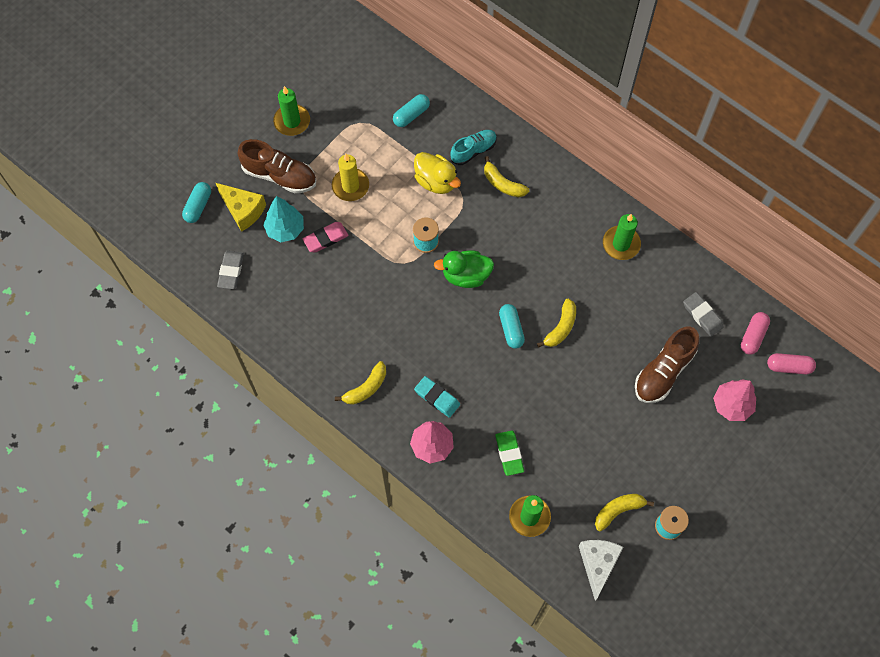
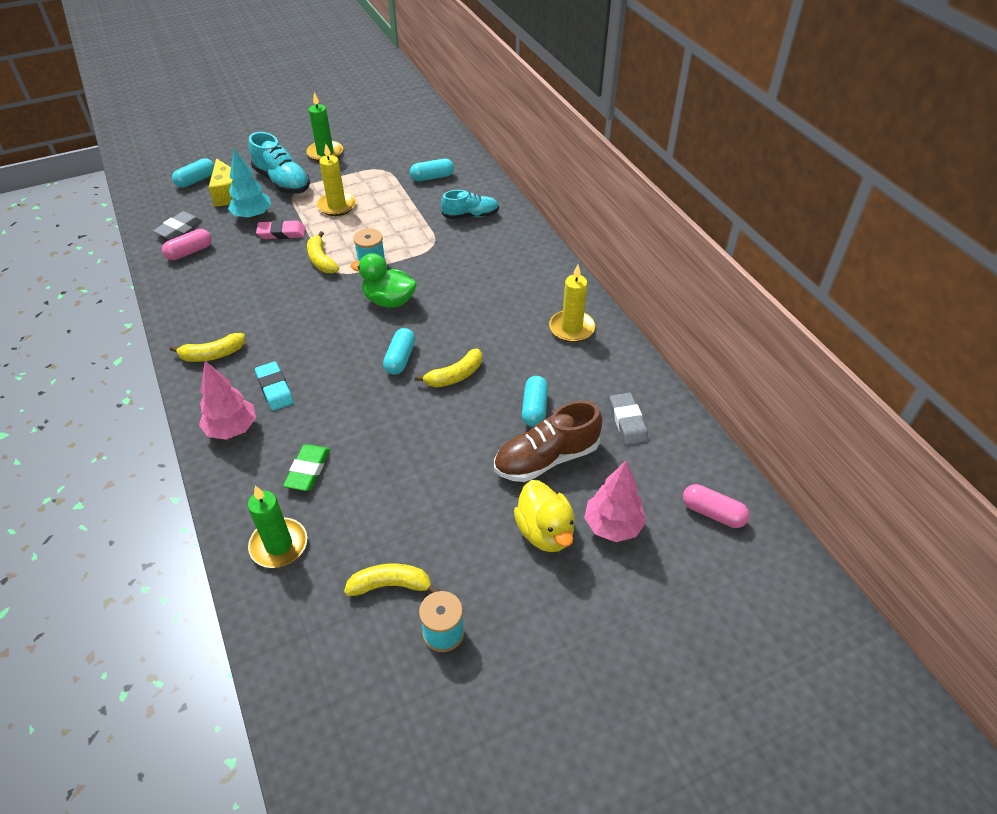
camera: 25 degrees right, 20 degrees down
brown shoe [238,139,316,193] -> turquoise shoe [249,132,310,194]
yellow duck [414,152,461,194] -> yellow duck moved to [514,480,575,552]
yellow banana [484,156,529,197] -> yellow banana moved to [307,231,339,273]
white cheese [579,540,624,601] -> none
green candle [603,214,641,260] -> yellow candle [549,265,595,342]
pink capsule [741,312,770,355] -> pink capsule moved to [162,229,212,260]
none -> turquoise capsule [522,376,548,427]

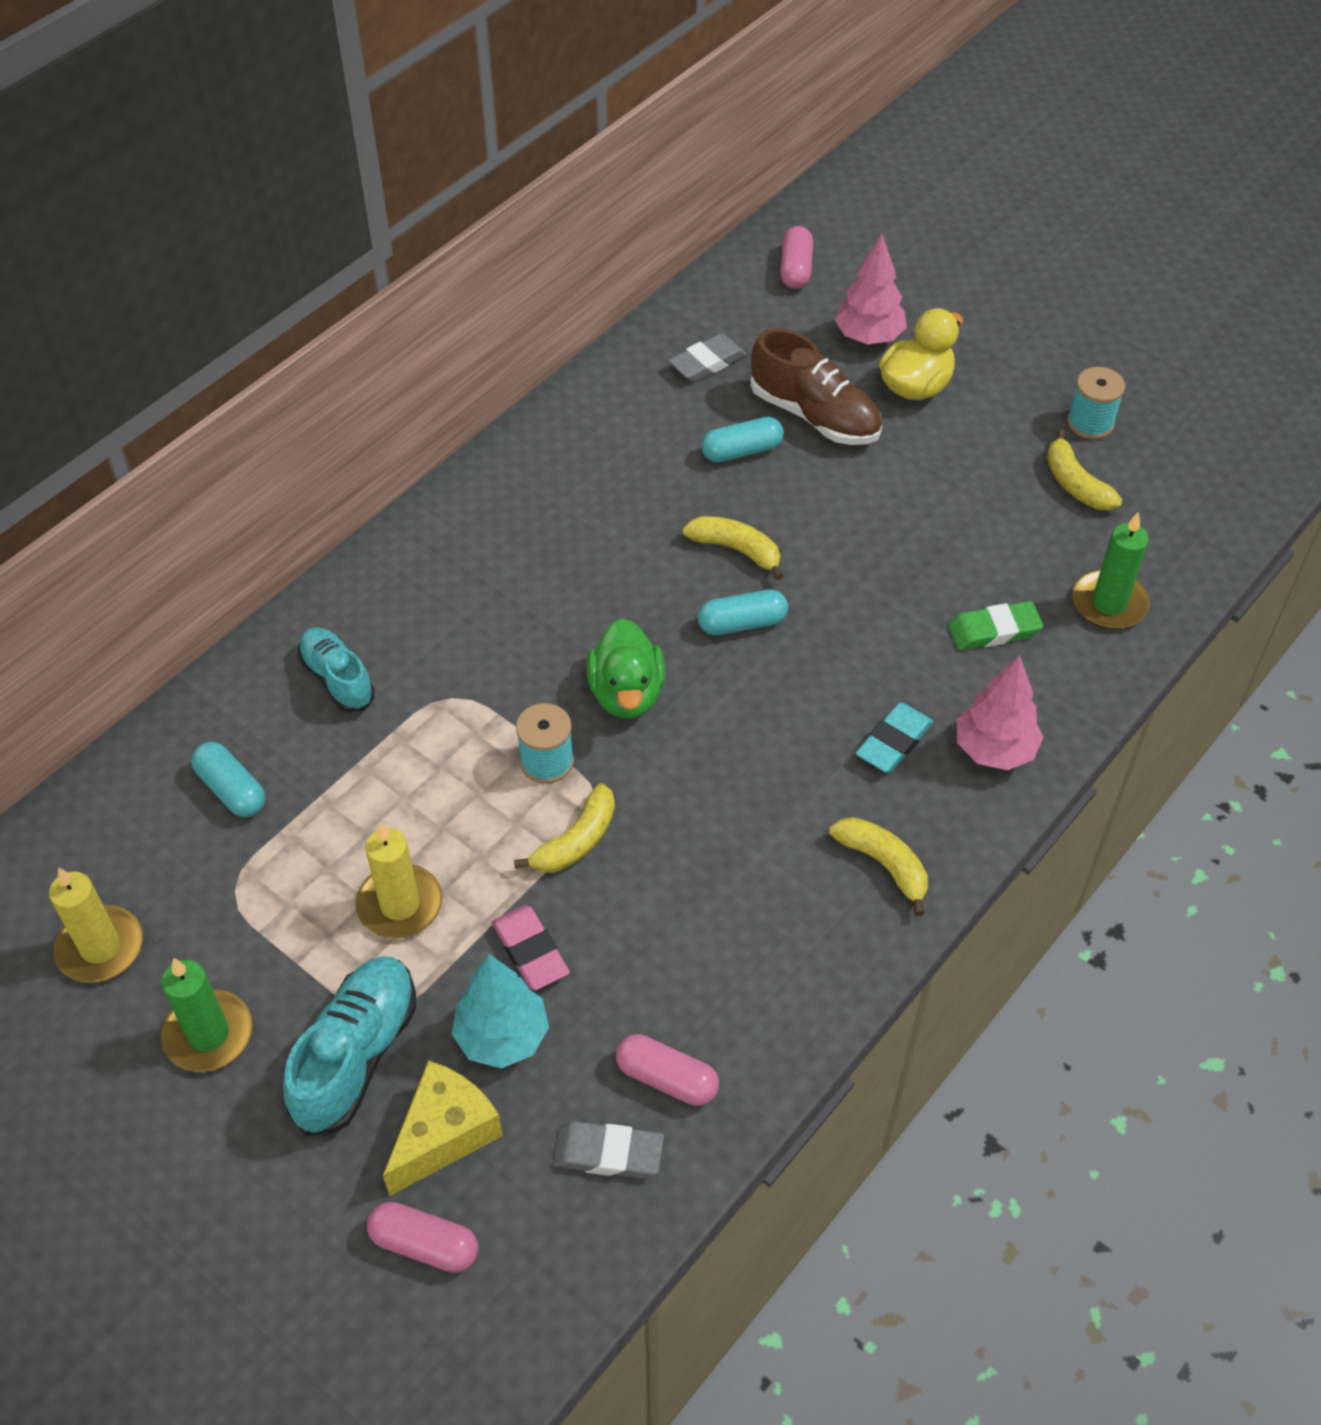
camera: 115 degrees left, 5 degrees up
turquoise capsule [172,158,214,188] -> pink capsule [367,1202,478,1273]
yellow candle [549,265,595,342] -> yellow candle moved to [49,867,143,983]

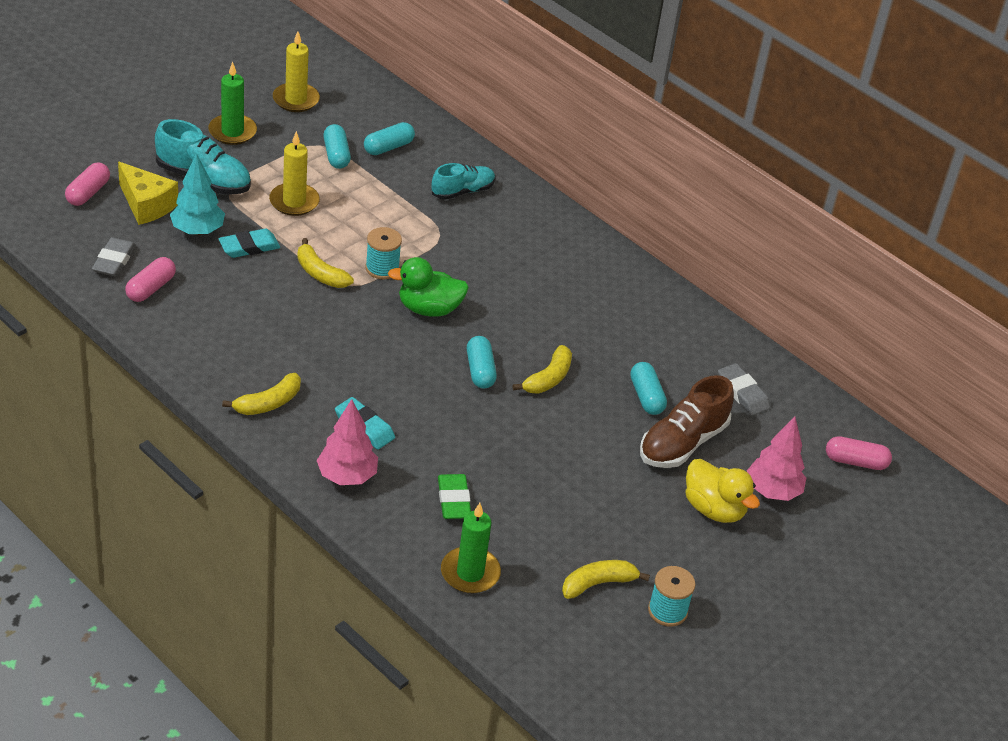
camera: 90 degrees right, 10 degrees down
pink eraser [492,905,570,990] -> turquoise eraser [218,229,280,258]
none -> turquoise capsule [323,124,351,169]

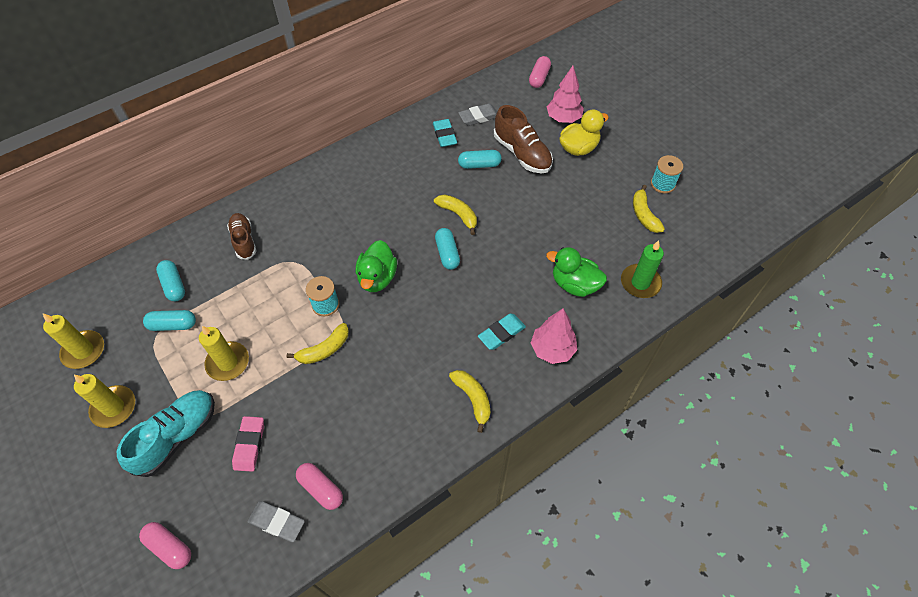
camera: 75 degrees left, 15 degrees up
yellow cheese [118,162,178,225] -> none
turquoise tree [170,153,225,235] -> pink eraser [232,416,264,472]
green candle [208,62,257,145] -> yellow candle [74,374,135,428]
turquoise eraser [218,229,280,258] -> turquoise eraser moved to [433,119,457,147]
turquoise shoe [432,163,495,200] -> brown shoe [227,213,256,260]
green eraser [438,474,471,519] -> green duck [546,247,607,297]
turquoise capsule [467,336,497,388] -> turquoise capsule turned 75 degrees clockwise [435,228,460,270]

